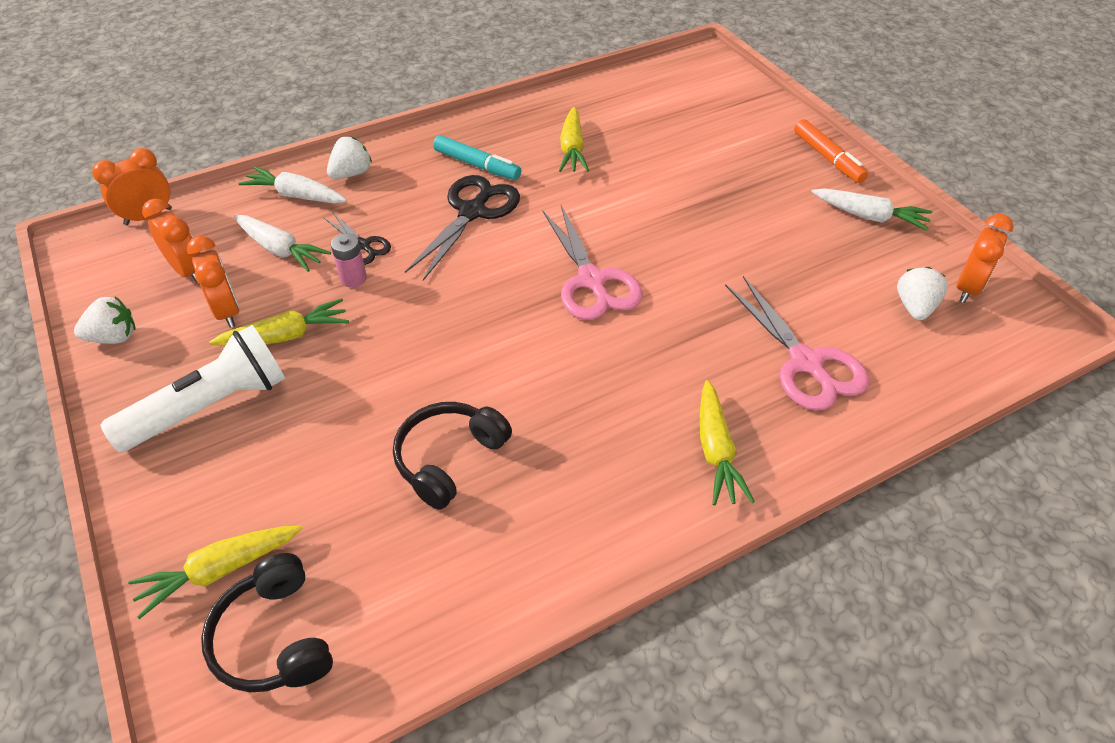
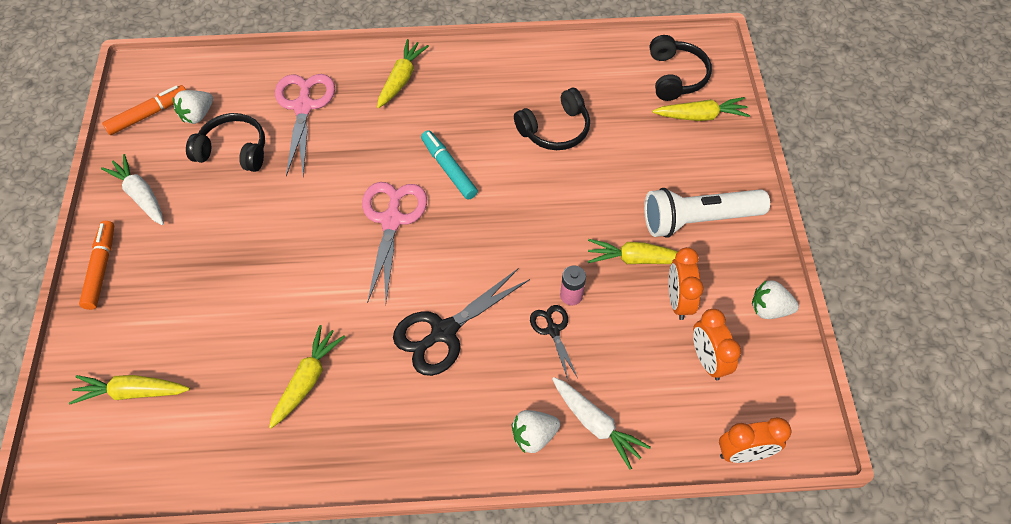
camera: 155 degrees left, 10 degrees up
white carrot [234,215,331,272] -> none
turquoise marker [433,135,521,180] -> turquoise marker moved to [421,130,478,200]
orange clock [956,214,1014,303] -> orange marker [102,85,186,135]
none -> yellow carrot [69,375,190,405]
none -> black headphones [186,113,265,172]

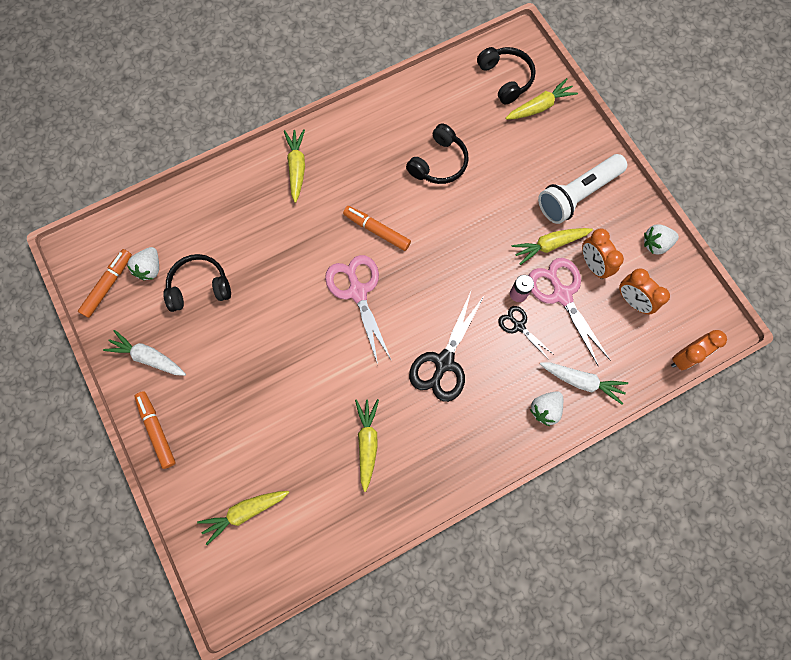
camera: 25 degrees left, 15 degrees up
pink scissors [275,74,335,176] -> pink scissors moved to [529,258,610,365]
turquoise marker [421,130,478,200] -> orange marker [343,206,411,251]

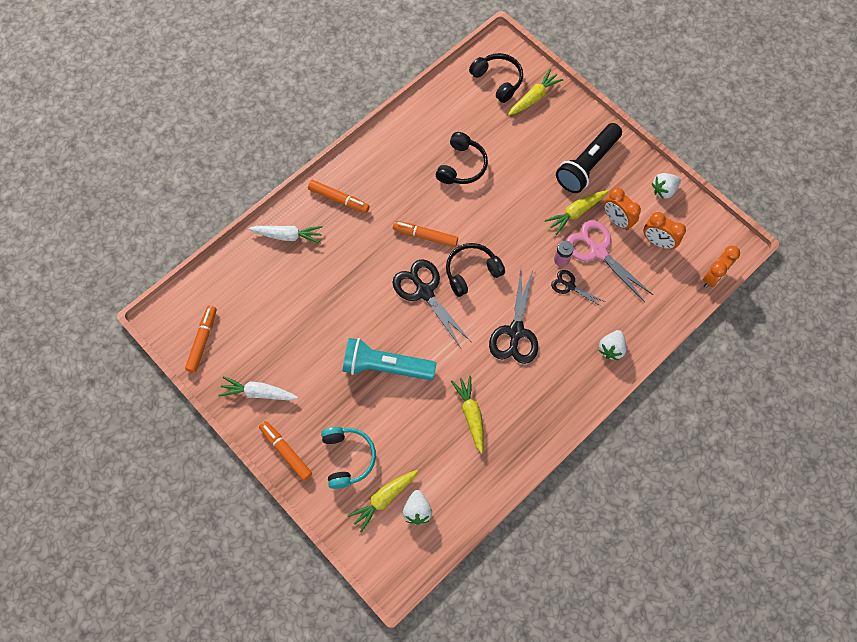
camera: 15 degrees left, 5 degrees down
white strawberry [127,247,159,280] -> white strawberry moved to [403,490,432,525]
black headphones [163,254,231,312] -> black headphones moved to [446,243,505,297]
yellow carrot [284,129,305,203] -> orange marker [308,180,370,213]
pink scissors [325,255,392,364] -> black scissors [393,259,471,348]
white flashlight [538,154,627,224] -> black flashlight [556,123,622,193]
white carrot [540,362,628,404] -> white carrot moved to [248,226,323,244]
none -> turquoise headphones [321,427,376,489]
none -> turquoise flashlight [343,338,436,380]

